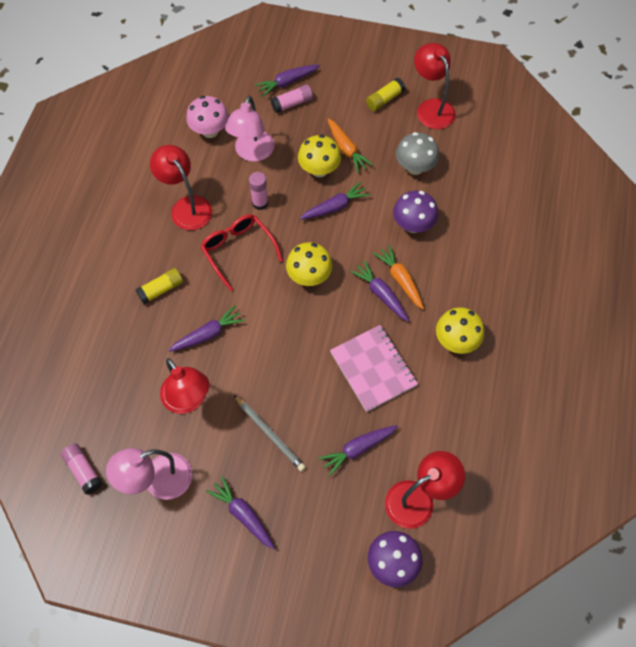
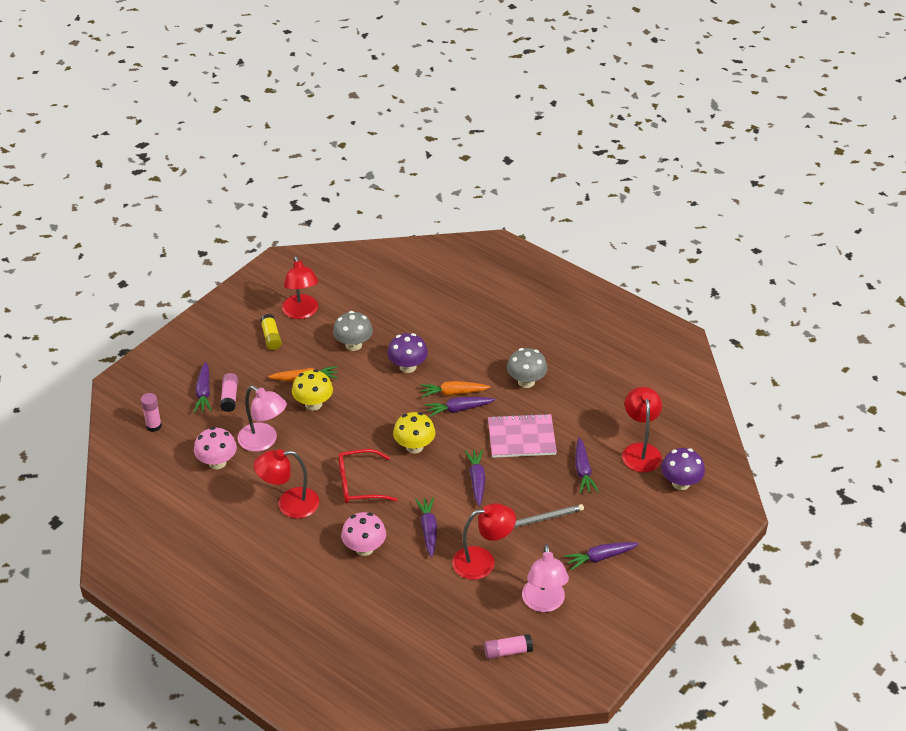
camera: 65 degrees left, 20 degrees down
yellow glue stick [135,268,183,304] -> pink mushroom [341,512,386,556]
pink glue stick [249,172,268,210] -> pink glue stick moved to [141,393,162,432]
purple carrot [300,182,370,220] -> purple carrot moved to [465,449,485,506]
red lamp [414,43,456,129] -> red lamp turned 105 degrees counterclockwise [282,256,318,319]
yellow mushroom [436,307,484,354] -> grey mushroom [507,348,548,388]

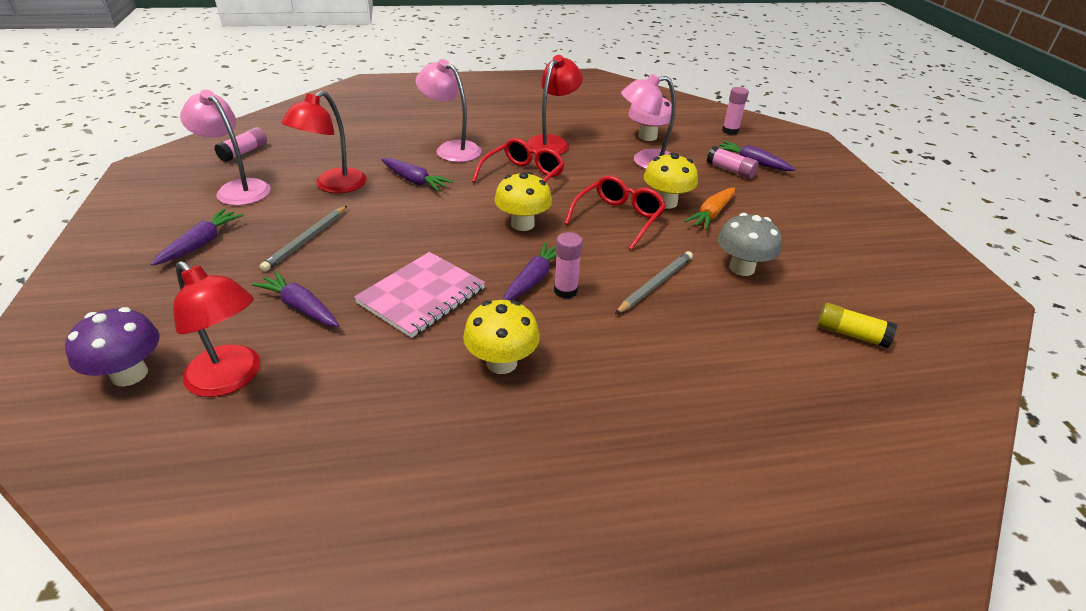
camera: 130 degrees right, 5 degrees down
yellow glue stick [260,314,282,350] -> yellow glue stick moved to [817,303,897,348]
red lamp [282,256,318,319] -> none
pink mushroom [341,512,386,556] -> pink lamp [415,59,482,162]
purple mushroom [388,333,428,373] -> grey pencil [615,251,693,314]
orange carrot [420,381,490,397] -> pink glue stick [554,232,583,299]
purple carrot [465,449,485,506] -> none
grey mushroom [507,348,548,388] -> yellow mushroom [463,300,540,374]
none -> red glasses [564,175,666,250]

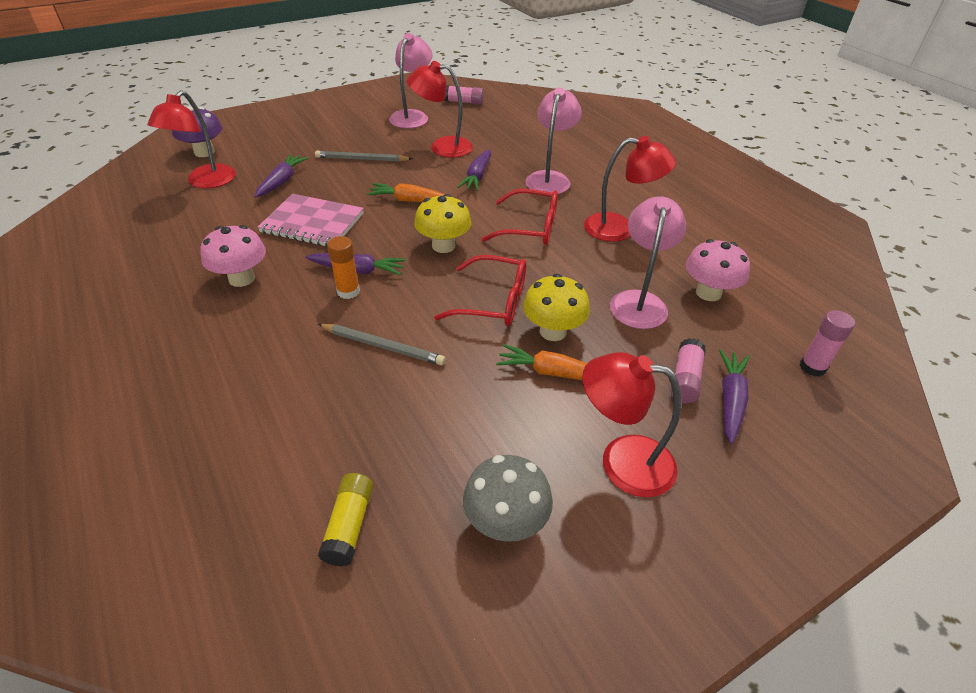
camera: 70 degrees right, 5 degrees up
purple carrot [151,208,244,266] -> none
yellow mushroom [463,300,540,374] -> pink mushroom [200,225,266,287]
pink glue stick [554,232,583,299] -> orange glue stick [327,236,360,299]
pink lamp [621,74,676,169] -> pink lamp turned 45 degrees clockwise [610,196,686,329]
grey mushroom [718,213,782,276] -> grey mushroom moved to [463,455,553,542]
none -> orange carrot [367,183,445,202]
none -> red lamp [582,352,681,497]

